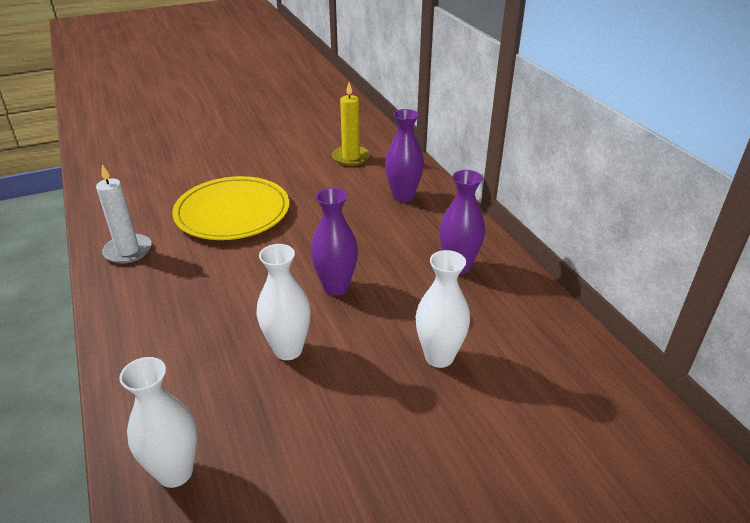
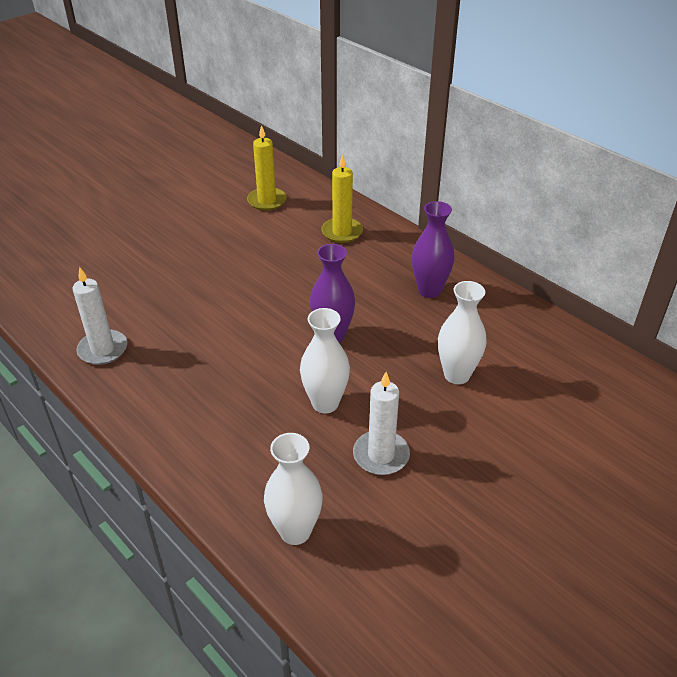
camera: 20 degrees left, 5 degrees up
yellow plate [172,176,290,240] -> none
purple vase [385,109,424,202] -> yellow candle [321,154,363,243]
none -> white candle [353,372,410,475]

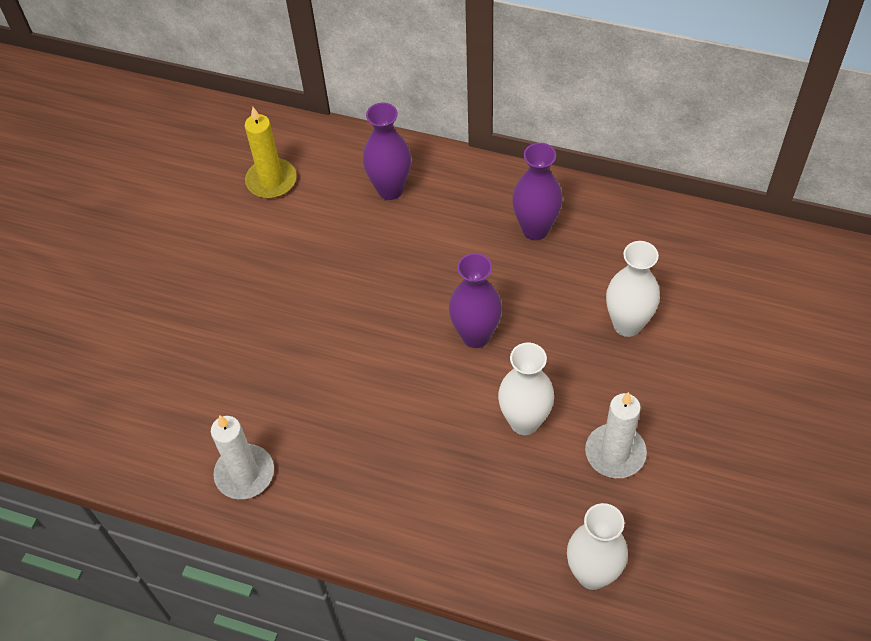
camera: 25 degrees left, 15 degrees up
yellow candle [321,154,363,243] -> purple vase [363,103,411,200]

